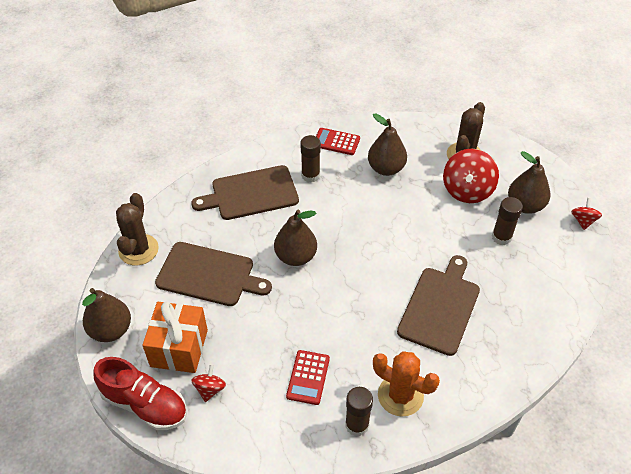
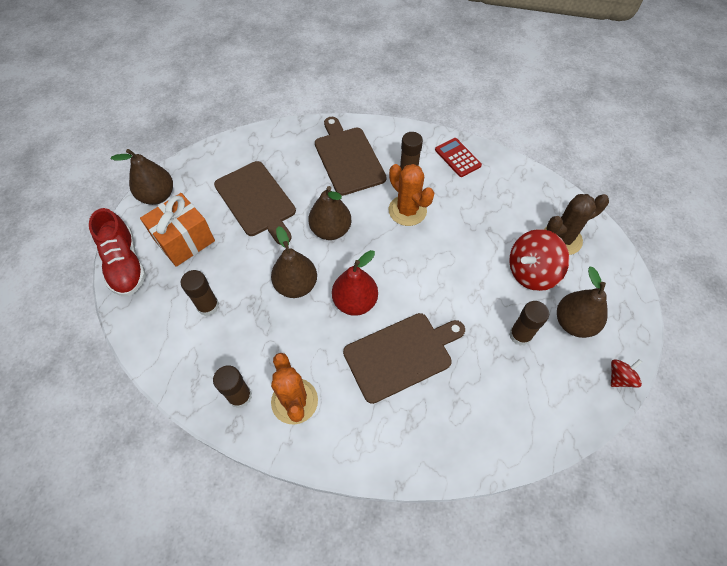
camera: 40 degrees right, 10 degrees up
brown cactus [116,193,159,265] -> none
brown cutting board [191,165,299,220] -> brown cutting board turned 45 degrees clockwise [315,117,387,196]
red spinning top [191,364,226,402] -> none
red calculator [286,350,330,405] -> none
brown pear [368,113,407,176] -> brown pear moved to [271,226,317,298]
none -> brown glue stick [181,270,219,316]
none -> red pear [332,250,378,316]
none -> orange cactus [389,164,434,226]

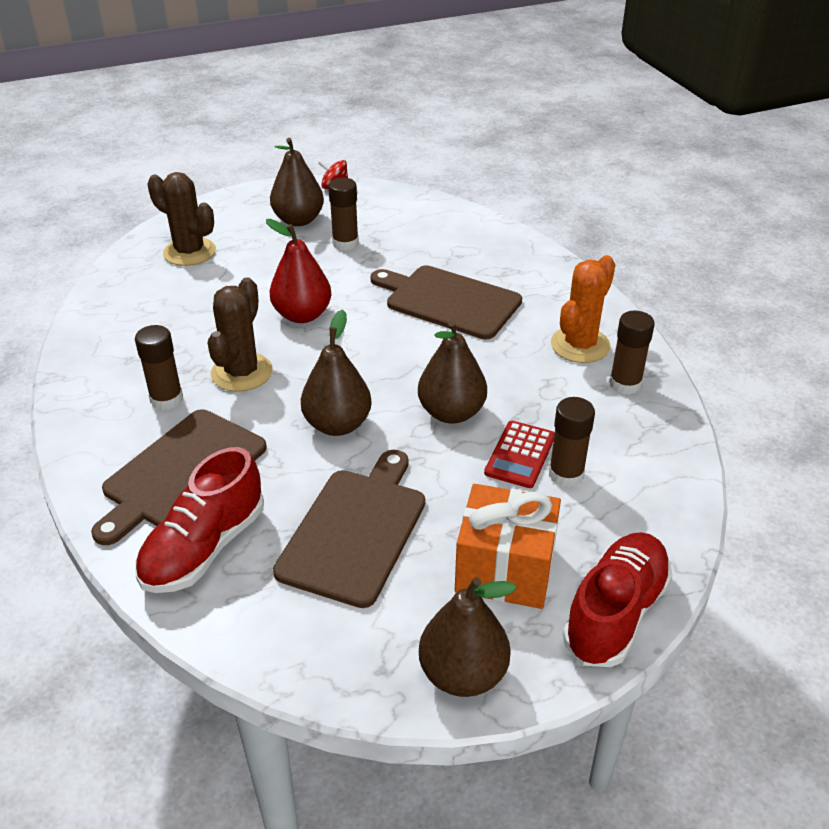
camera: 125 degrees left, 20 degrees down
red pear [332,250,378,316] -> red pear moved to [266,219,332,323]
orange cactus [389,164,434,226] -> brown cactus [208,277,272,392]
red calculator [435,138,482,177] -> red calculator moved to [484,421,555,488]
red spinning top [509,229,569,291] -> none
none -> red shoe [135,447,264,593]

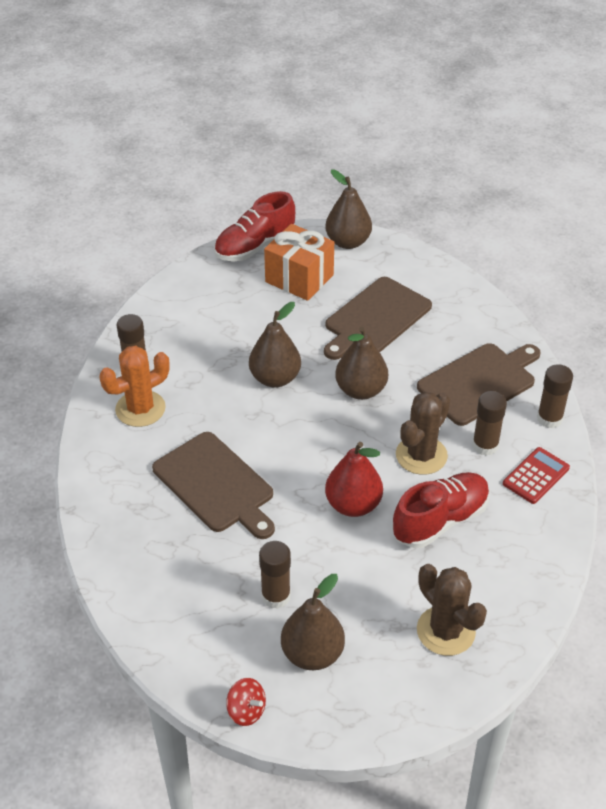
camera: 160 degrees left, 5 degrees up
red shoe [135,447,264,593] -> red shoe moved to [392,472,490,548]
red calculator [484,421,555,488] -> red calculator moved to [503,447,570,504]
brown glue stick [549,397,595,487] -> brown glue stick moved to [537,364,573,428]

